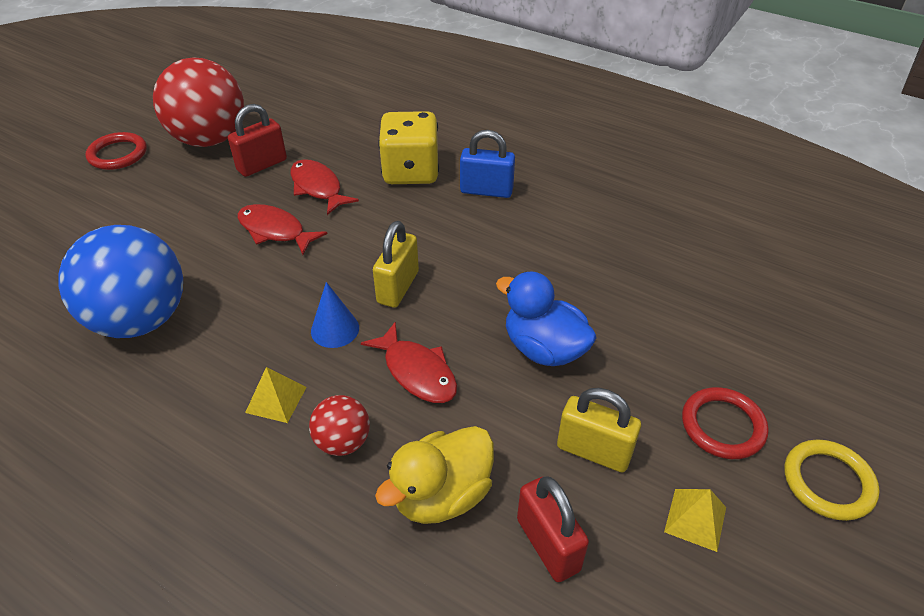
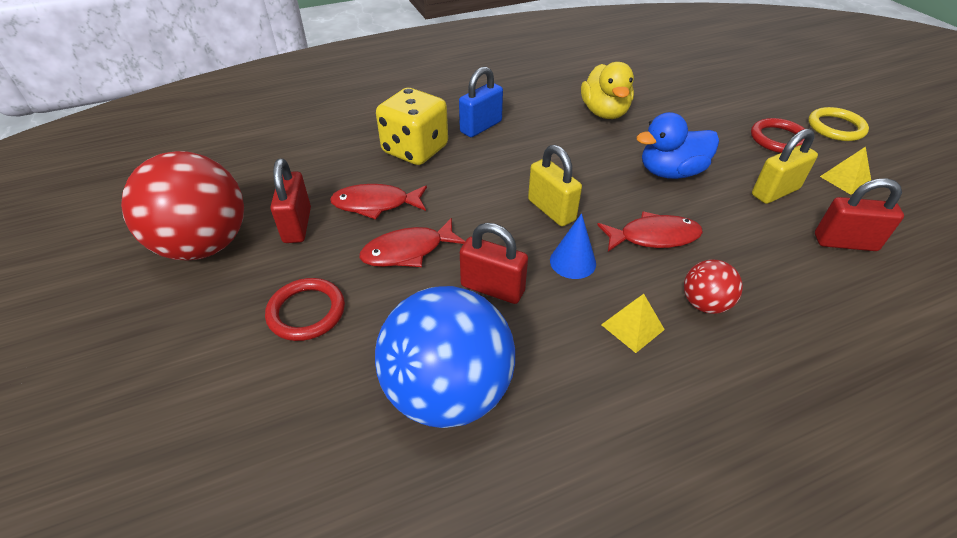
camera: 55 degrees left, 0 degrees up
red ring [85,132,147,170] -> red ring moved to [265,278,345,341]
yellow duck [375,426,494,524] -> yellow duck moved to [581,62,634,119]
none -> red padlock [460,223,528,304]

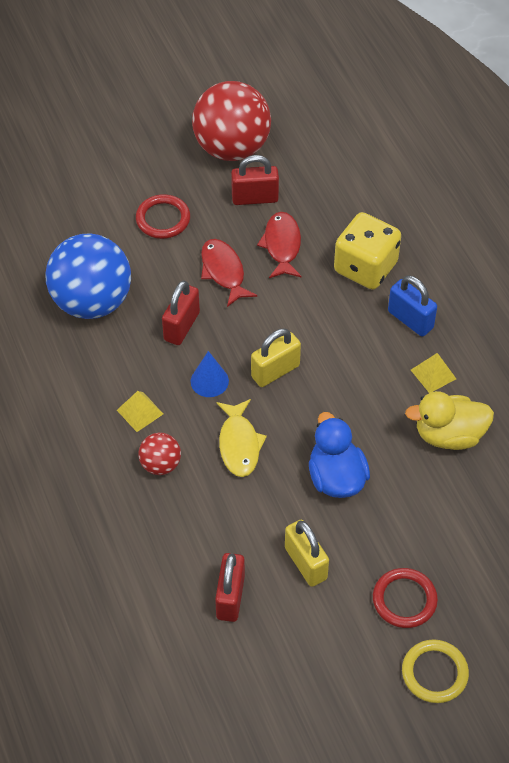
camera: 90 degrees right, 10 degrees up
red fish [597,211,703,251] -> yellow fish [216,399,267,477]
yellow pyramid [820,147,871,195] -> yellow pyramid moved to [411,353,456,393]

